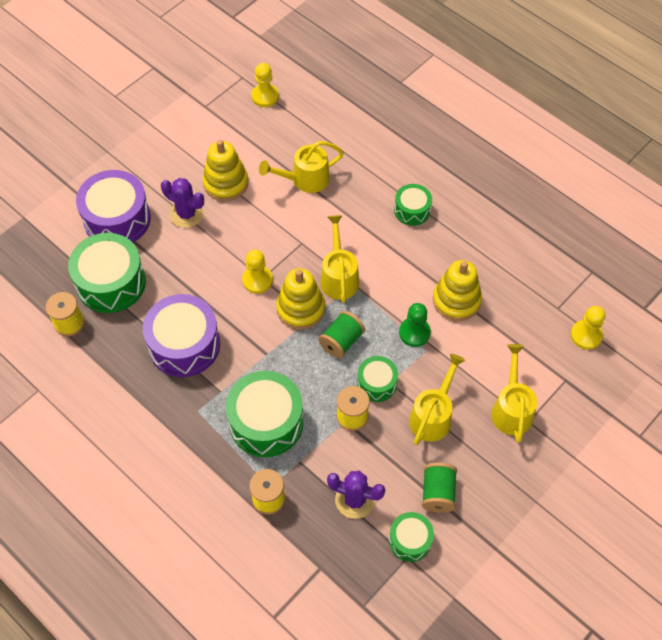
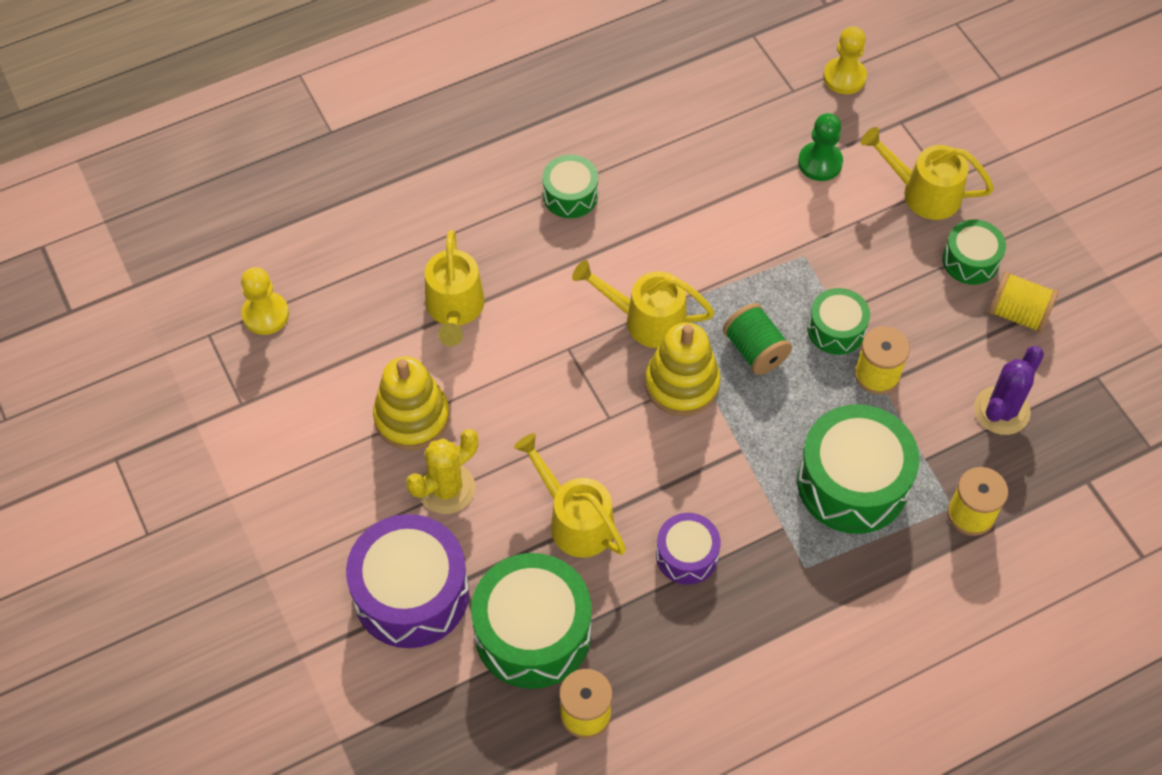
camera: 70 degrees left, 0 degrees up
purple drum [143,294,220,377] -> purple drum [656,513,721,585], size x0.55
purple cactus [161,178,204,228] -> yellow cactus [406,429,478,514]
yellow pawn [242,250,273,294] -> none
green drum [389,512,434,562] -> green drum moved to [942,219,1006,285]
green pawn [399,303,431,347] -> green pawn moved to [798,113,843,181]
yellow watering can [409,354,465,445] -> yellow watering can moved to [514,433,626,558]
green spool [422,463,457,513] -> yellow spool [988,271,1059,333]
yellow stacking toy [433,260,482,321] -> none

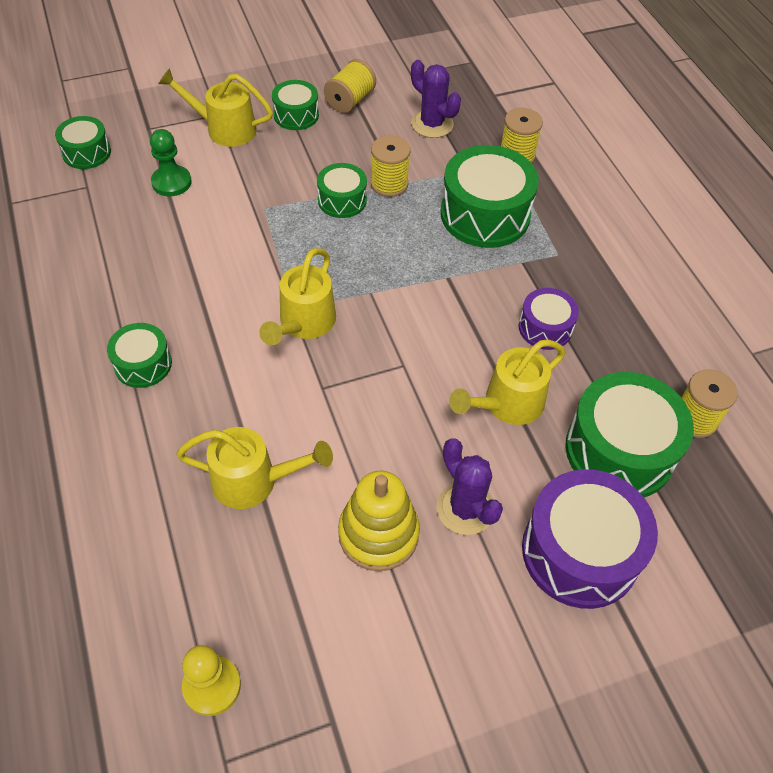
camera: 85 degrees left, 5 degrees down
yellow cactus [406,429,478,514] -> purple cactus [436,438,503,535]
yellow stacking toy [645,322,721,416] -> none
green spool [723,303,792,375] -> none
yellow pawn [823,26,867,94] -> green drum [55,116,111,169]
yellow watering can [861,127,994,220] -> yellow watering can turned 75 degrees clockwise [158,68,273,147]

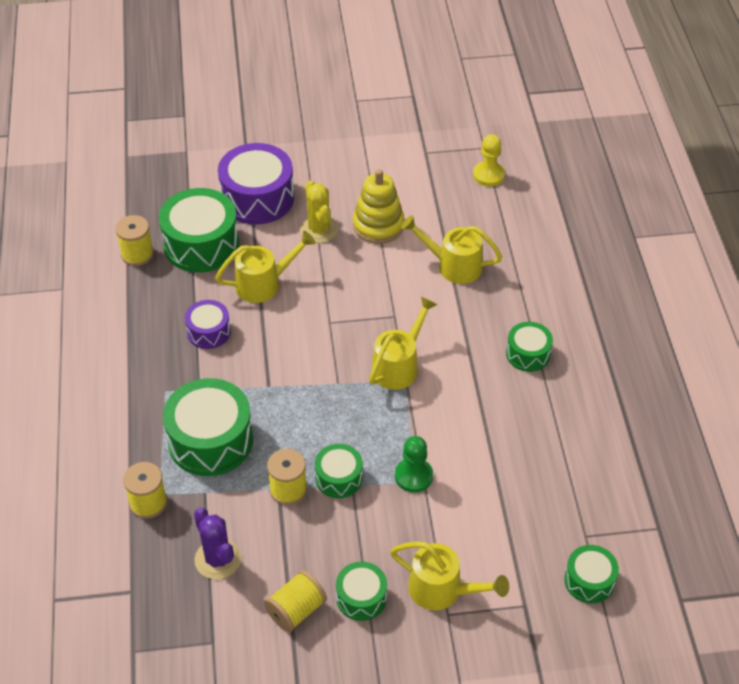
camera: 165 degrees left, 5 degrees down
green pawn [150,129,192,196] -> green pawn moved to [395,436,433,493]
purple cactus [436,438,503,535] -> yellow cactus [300,181,338,243]

